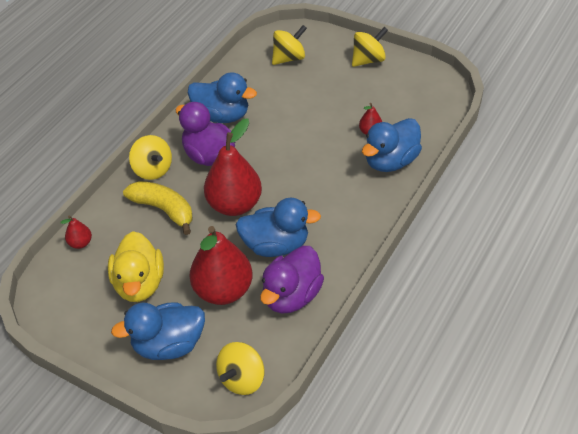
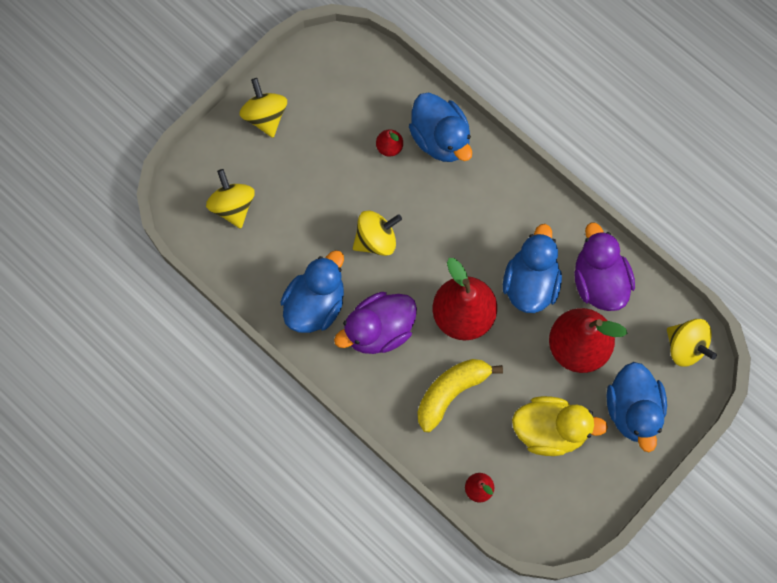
camera: 80 degrees left, 25 degrees up
yellow spinning top [129,135,172,180] -> yellow spinning top moved to [353,210,402,256]
purple duck [260,246,324,313] -> purple duck turned 150 degrees counterclockwise [574,222,635,311]

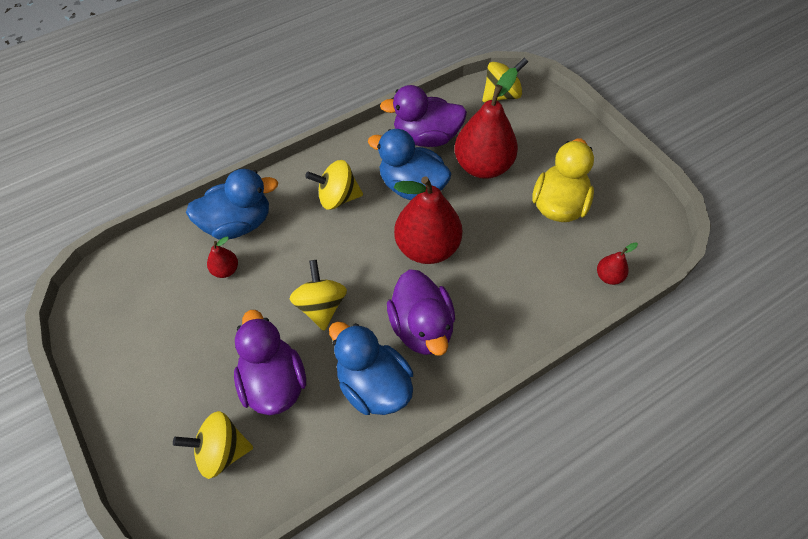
camera: 75 degrees left, 15 degrees down
yellow spinning top [239,78,287,138] -> yellow spinning top moved to [305,160,363,210]
yellow banana [418,359,503,432] -> none
blue duck [607,362,667,452] -> none
none -> purple duck [234,310,306,415]

